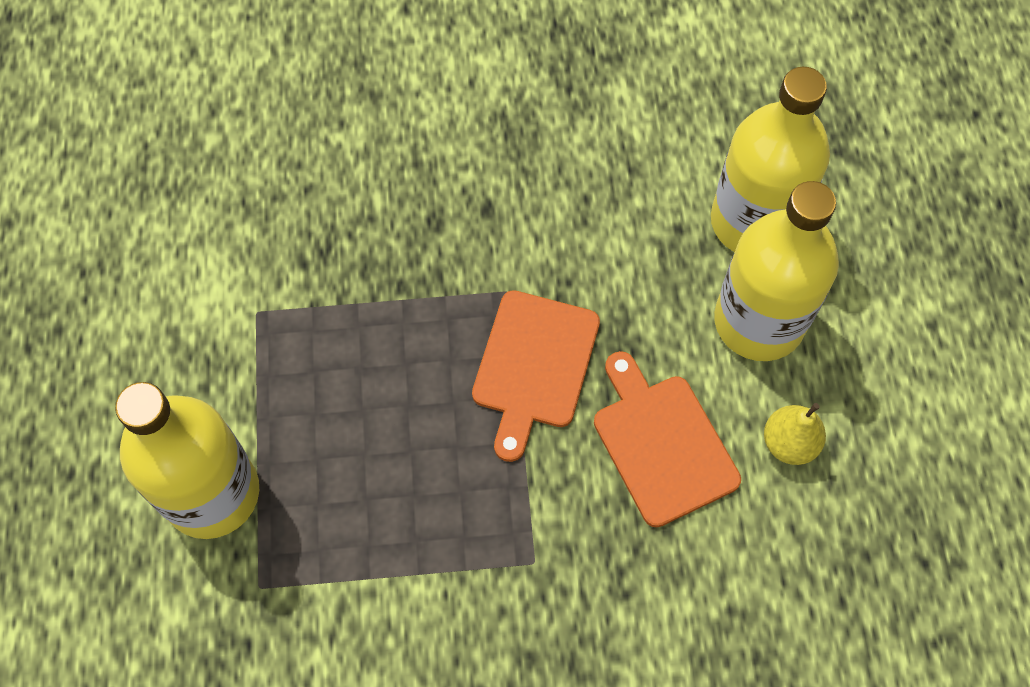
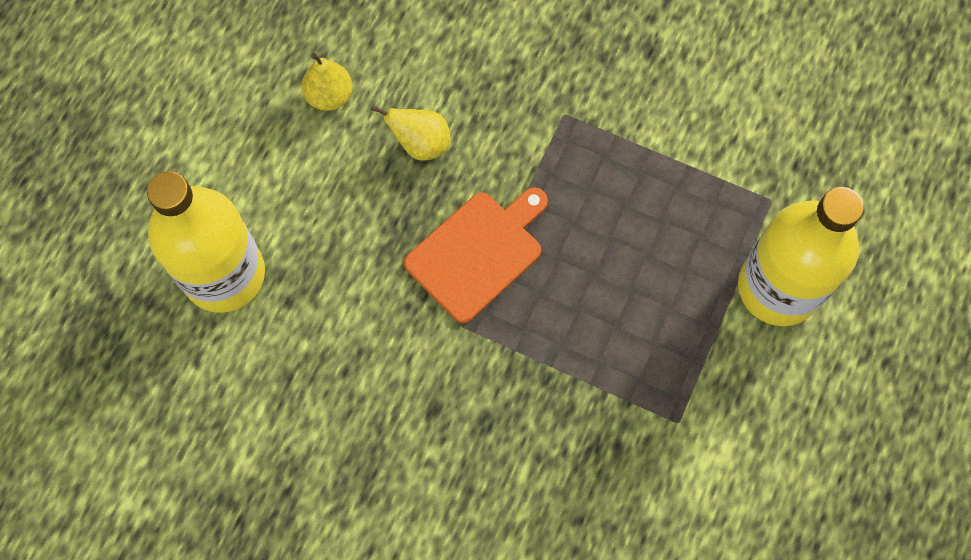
camera: 150 degrees left, 5 degrees up
orange cutting board [594,351,741,527] -> yellow pear [370,105,451,161]
yellow bottle [714,181,839,361] -> none

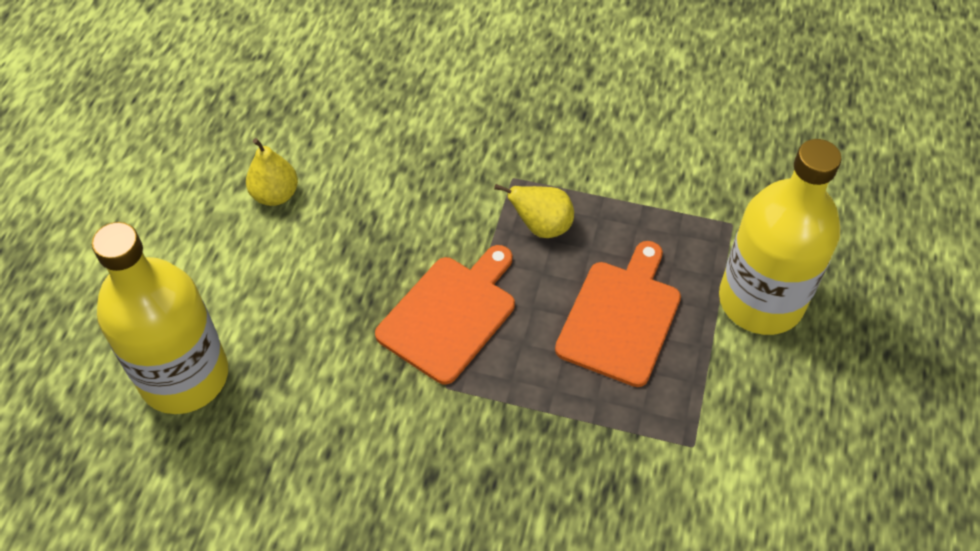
camera: 10 degrees left, 15 degrees down
yellow pear [370,105,451,161] -> yellow pear moved to [494,184,574,238]
none -> orange cutting board [555,241,681,387]

